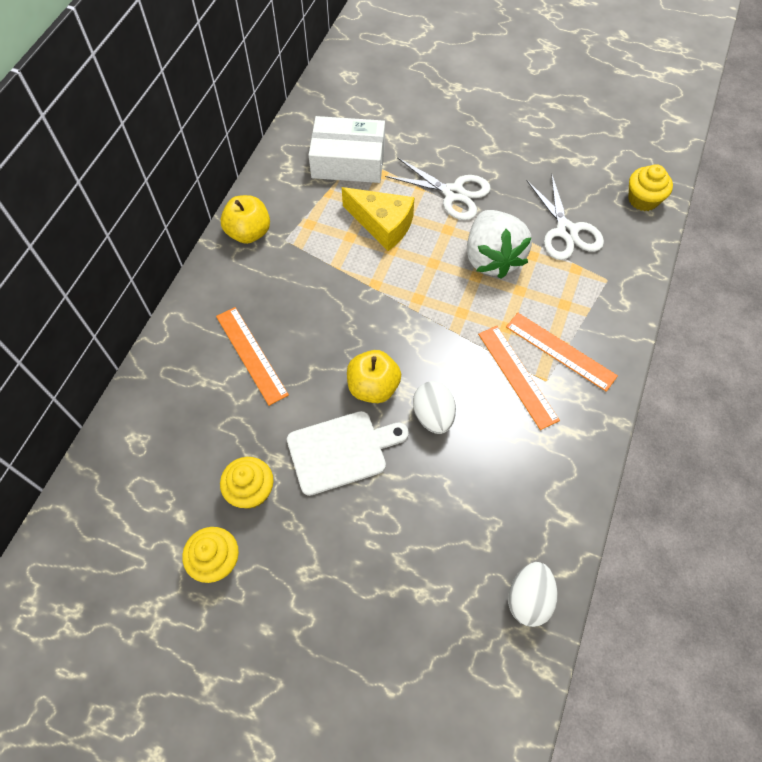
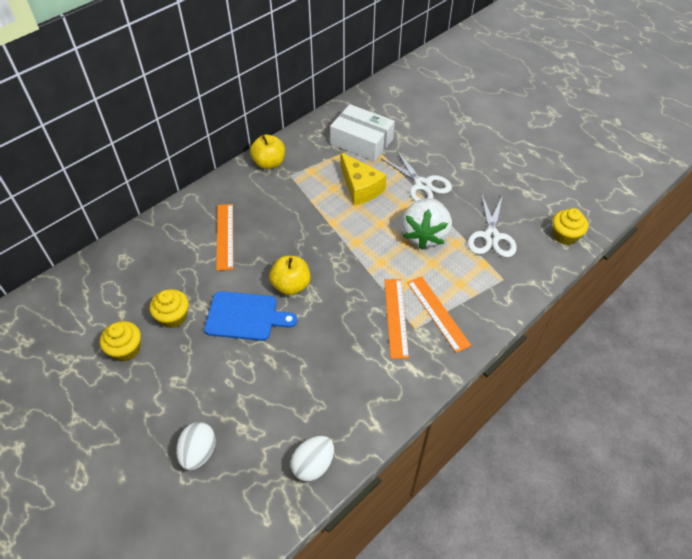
camera: 25 degrees right, 10 degrees down
white cutting board [287,411,409,496] -> blue cutting board [204,291,297,341]
white egg [413,381,456,434] -> white egg moved to [176,422,216,470]

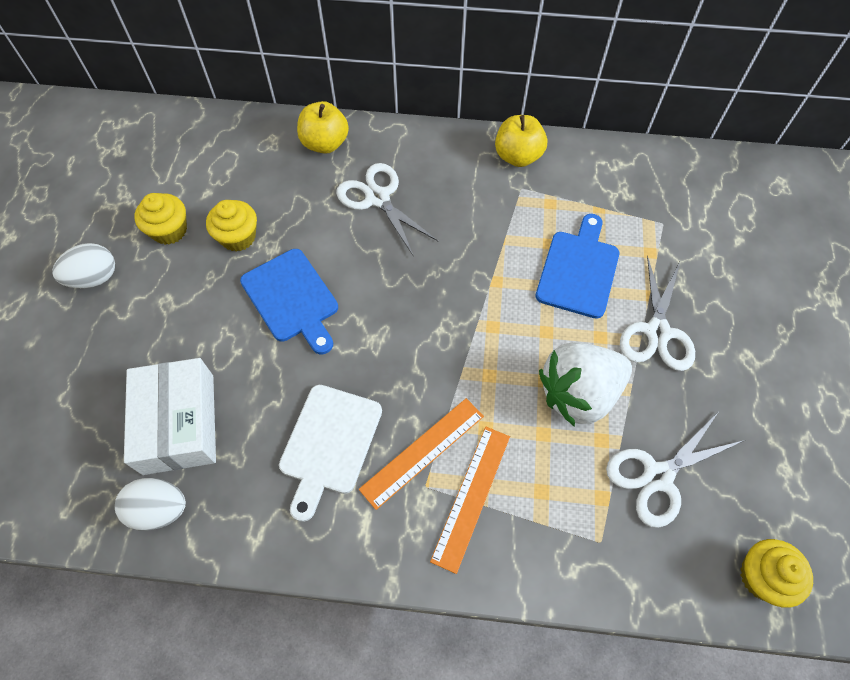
camera: 50 degrees right, 10 degrees up
white egg [176,422,216,470] -> white egg moved to [52,243,115,288]
orange ruler [216,204,233,271] -> white scissors [336,163,439,257]
yellow apple [269,256,310,295] -> yellow apple moved to [297,101,349,154]
white box [330,104,395,162] -> white box moved to [124,358,216,475]
yellow cheese [341,152,387,206] -> blue cutting board [535,214,619,319]
none -> white cutting board [279,385,382,522]

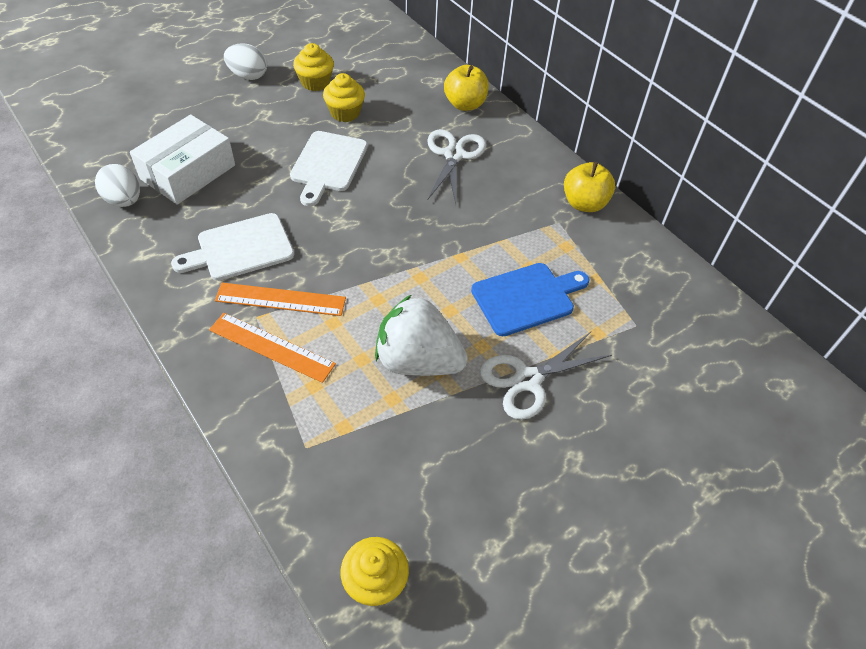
camera: 45 degrees right, 10 degrees down
blue cutting board [240,249,338,354] -> white cutting board [290,131,368,206]
orange ruler [430,427,510,574] -> orange ruler turned 45 degrees clockwise [209,313,336,383]
white scissors [606,413,745,528] -> none

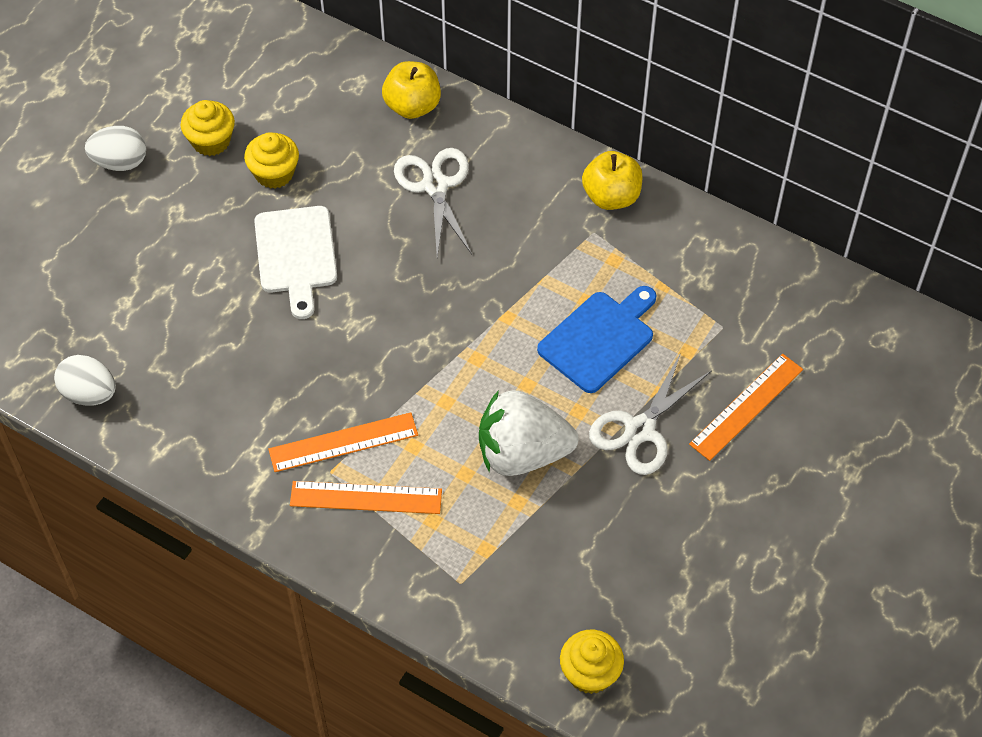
camera: 20 degrees left, 5 degrees up
white box [130,115,235,205] -> none
white cutting board [171,213,294,281] -> none
none -> orange ruler [689,354,803,461]

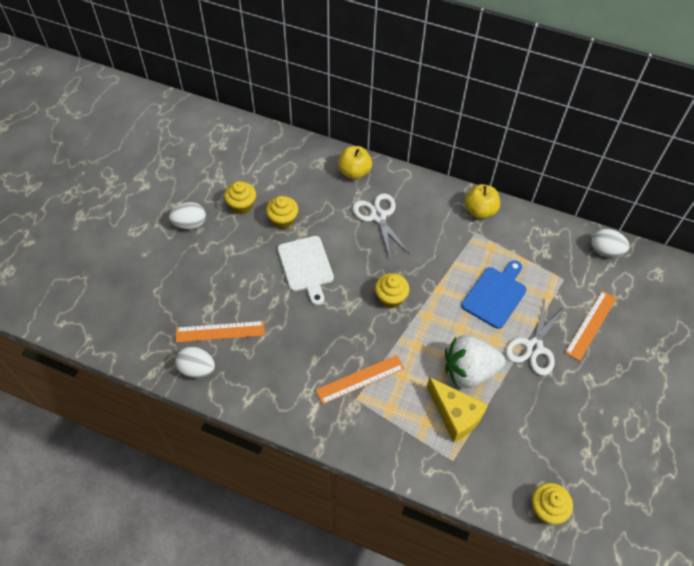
camera: 10 degrees left, 0 degrees up
orange ruler [290,481,442,514] -> orange ruler moved to [176,321,265,342]
none -> yellow cupcake [375,273,409,308]
none -> yellow cheese [427,377,488,442]
none -> white egg [591,229,630,257]

